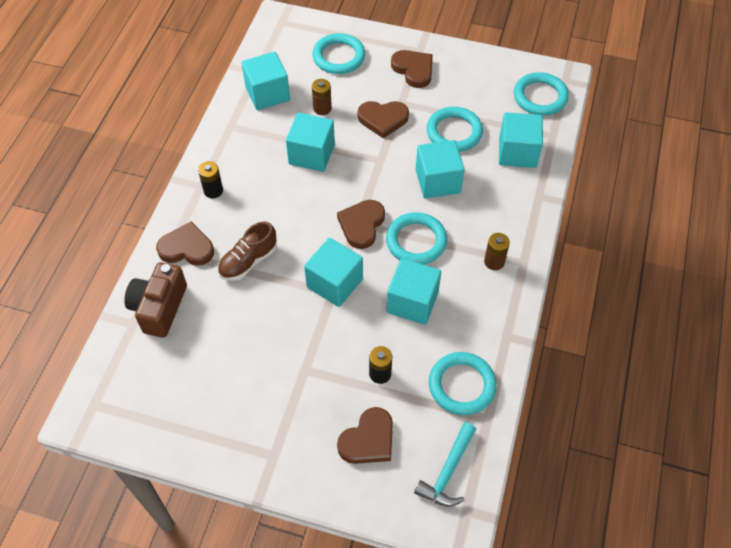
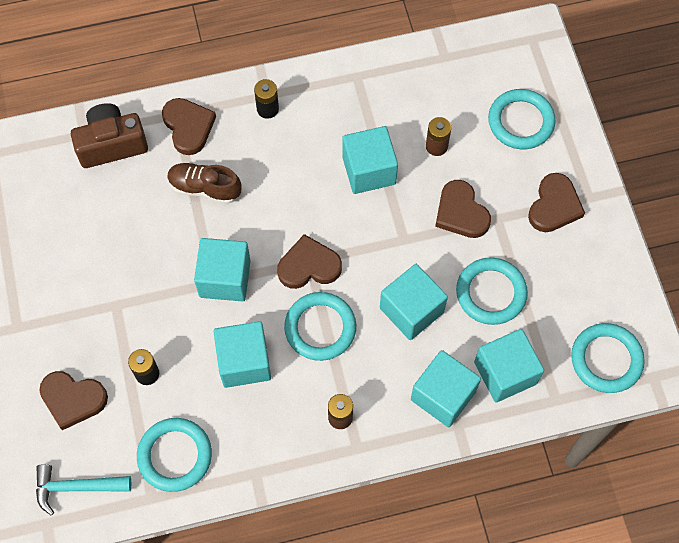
camera: 60 degrees right, 10 degrees up
turquoise cube [241,52,290,110] -> turquoise cube moved to [411,350,481,427]

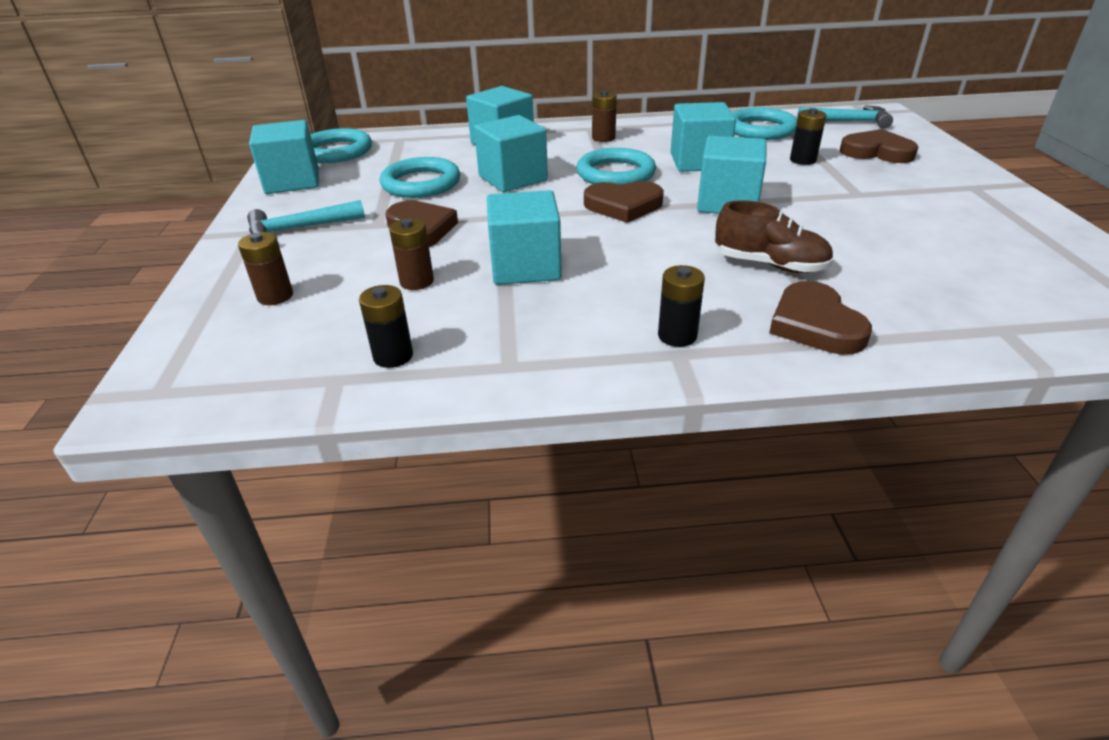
camera: 170 degrees left, 30 degrees down
brown camera [71,103,148,168] -> none
turquoise cube [474,329,544,402] -> turquoise cube moved to [249,120,319,194]
turquoise ring [488,89,556,149] -> brown battery [238,232,293,305]
brown heart [528,173,585,232] -> turquoise hammer [247,200,365,234]
none -> black battery [359,285,413,368]

